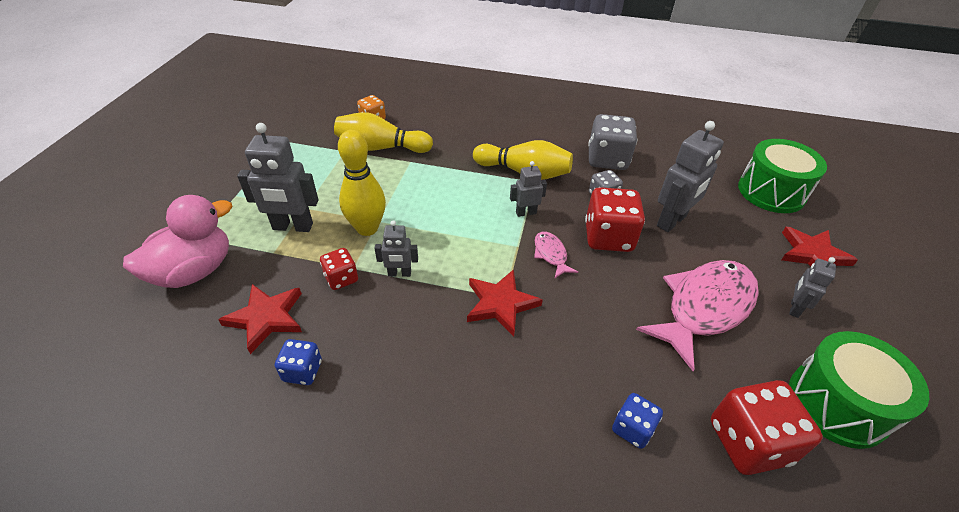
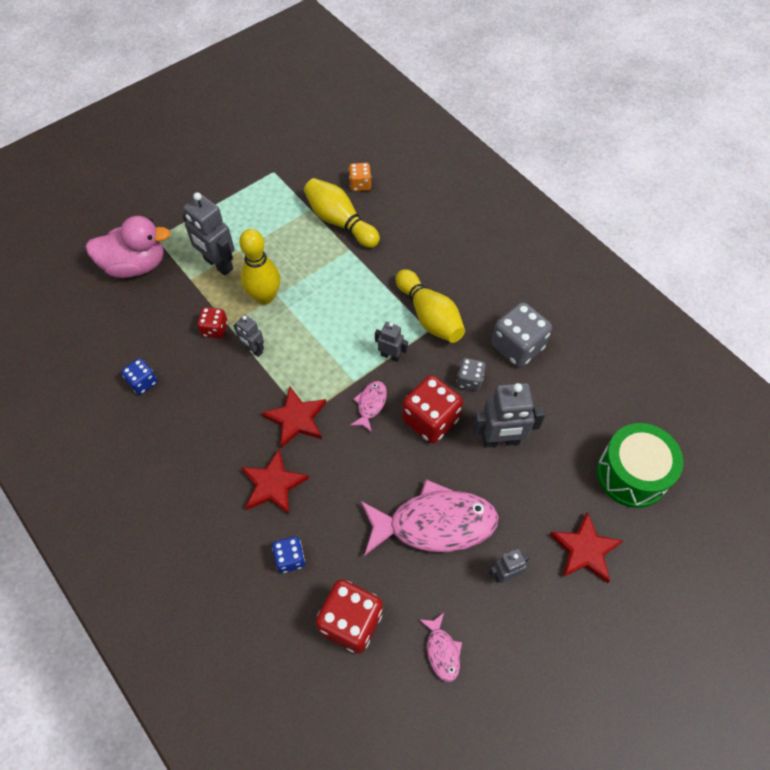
camera: 40 degrees right, 15 degrees up
red star [218,284,302,354] -> red star moved to [241,450,309,515]
green drum [789,331,929,449] -> pink fish [419,613,462,682]

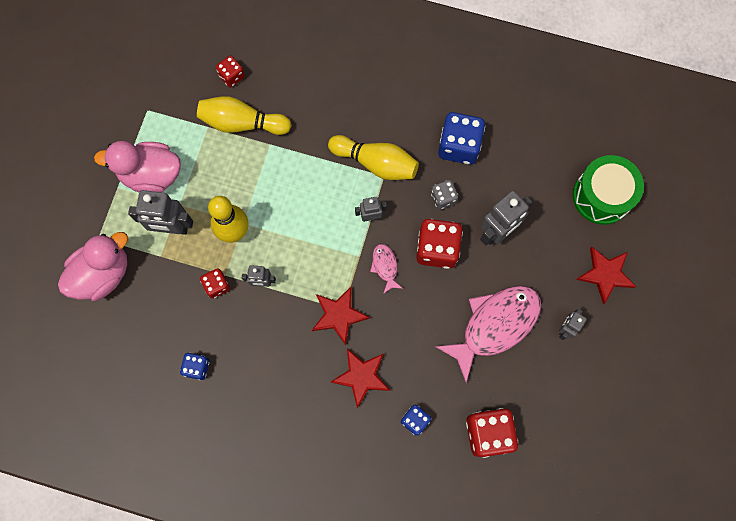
camera: 35 degrees left, 15 degrees up
orange dice [349,163,371,191] -> red dice [216,55,245,87]
pink fish [419,613,462,682] -> none
grey dice [491,302,552,368] -> blue dice [438,112,485,165]
none -> pink duck [94,141,181,192]

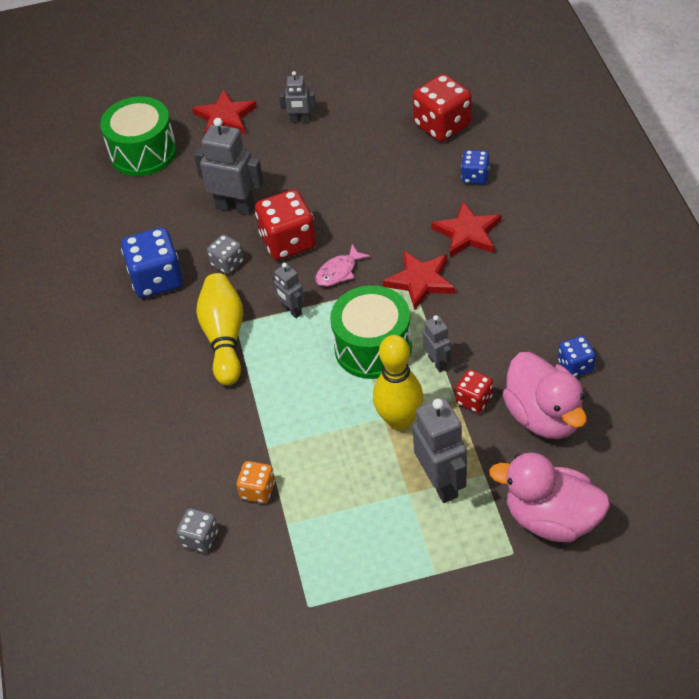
camera: 115 degrees left, 25 degrees down
pink duck [94,141,181,192] -> pink duck moved to [503,352,587,439]
yellow bowling pin [197,96,291,135] -> orange dice [237,461,275,503]
red dice [216,55,245,87] -> grey dice [177,508,218,553]
pink fish [435,286,541,383] -> none
none -> green drum [330,285,412,379]

